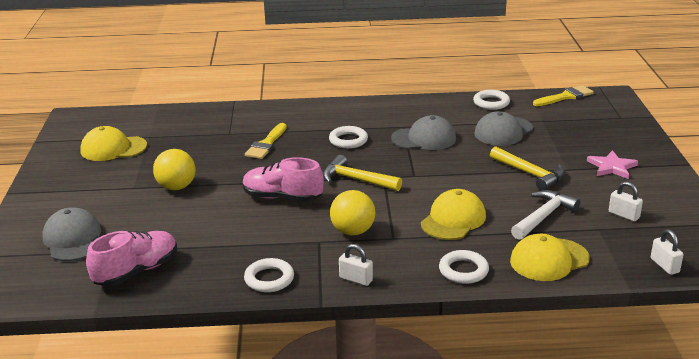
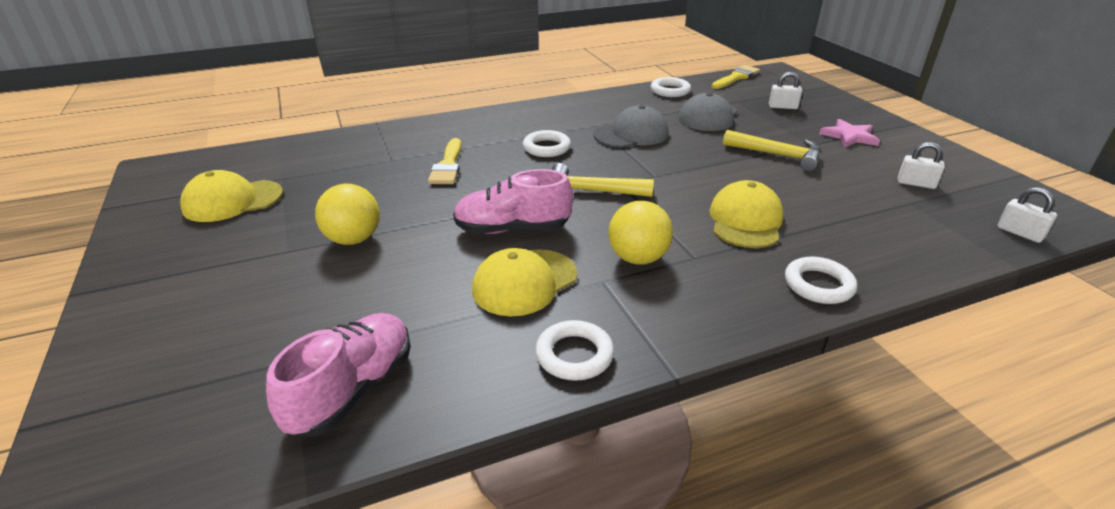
camera: 20 degrees left, 5 degrees up
grey cap [42,207,101,261] -> none
white padlock [339,244,373,286] -> white padlock moved to [769,72,802,109]
yellow cap [510,234,590,281] -> yellow cap moved to [472,248,577,316]
white hammer [511,190,580,240] -> none

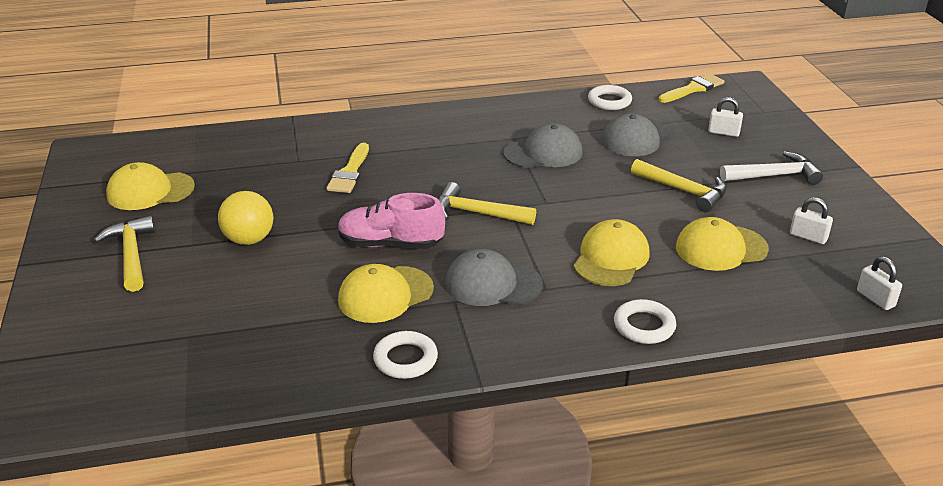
camera: 10 degrees right, 0 degrees up
pink shoe [266,313,411,436] -> none
white ring [523,130,571,157] -> none
yellow ball [608,201,673,265] -> grey cap [445,249,543,306]
pink star [819,119,880,147] -> white hammer [720,151,823,185]
none -> yellow hammer [94,216,155,292]
none -> yellow cap [676,217,769,271]

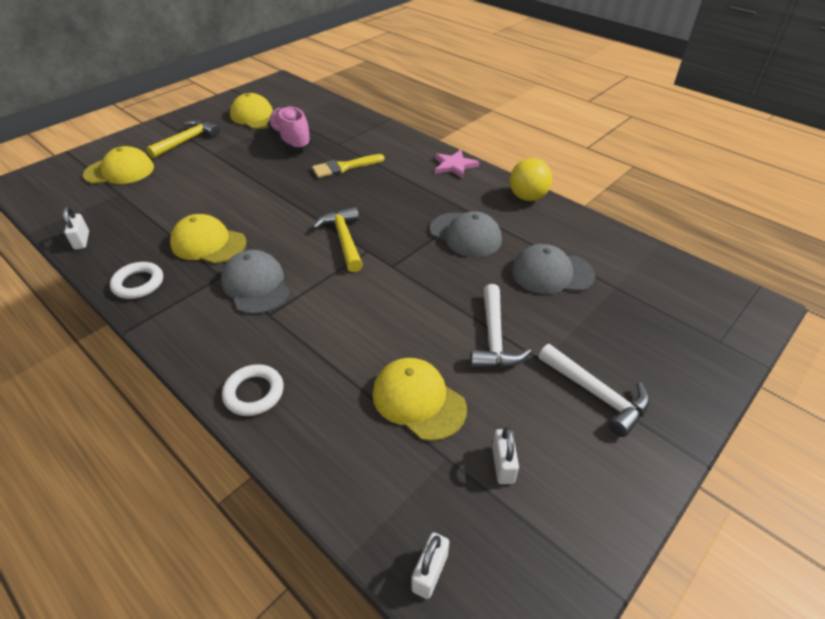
camera: 55 degrees right, 10 degrees up
yellow ball [218,191,273,245] -> yellow ball moved to [510,158,552,201]
pink shoe [338,193,445,249] -> pink shoe moved to [267,106,312,150]
yellow cap [573,219,650,286] -> yellow cap moved to [83,146,154,184]
white ring [588,85,632,110] -> none
yellow hammer [631,159,726,212] -> white hammer [471,284,531,368]
yellow brush [658,73,724,103] -> none
white padlock [708,97,743,137] -> white padlock moved to [63,207,89,250]
none -> pink star [435,150,479,178]

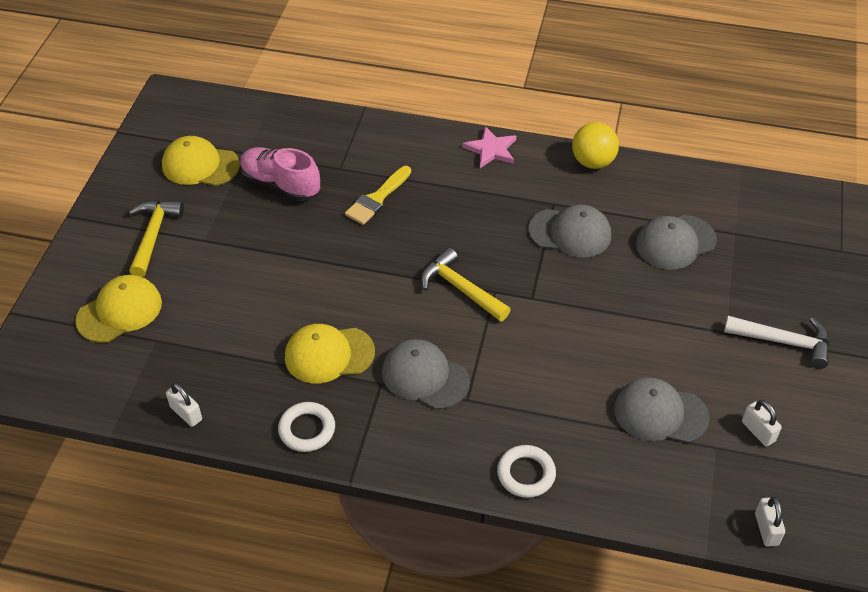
camera: 30 degrees left, 5 degrees up
yellow cap [372,358,467,441] -> grey cap [614,377,710,443]
white hammer [471,284,531,368] -> none

